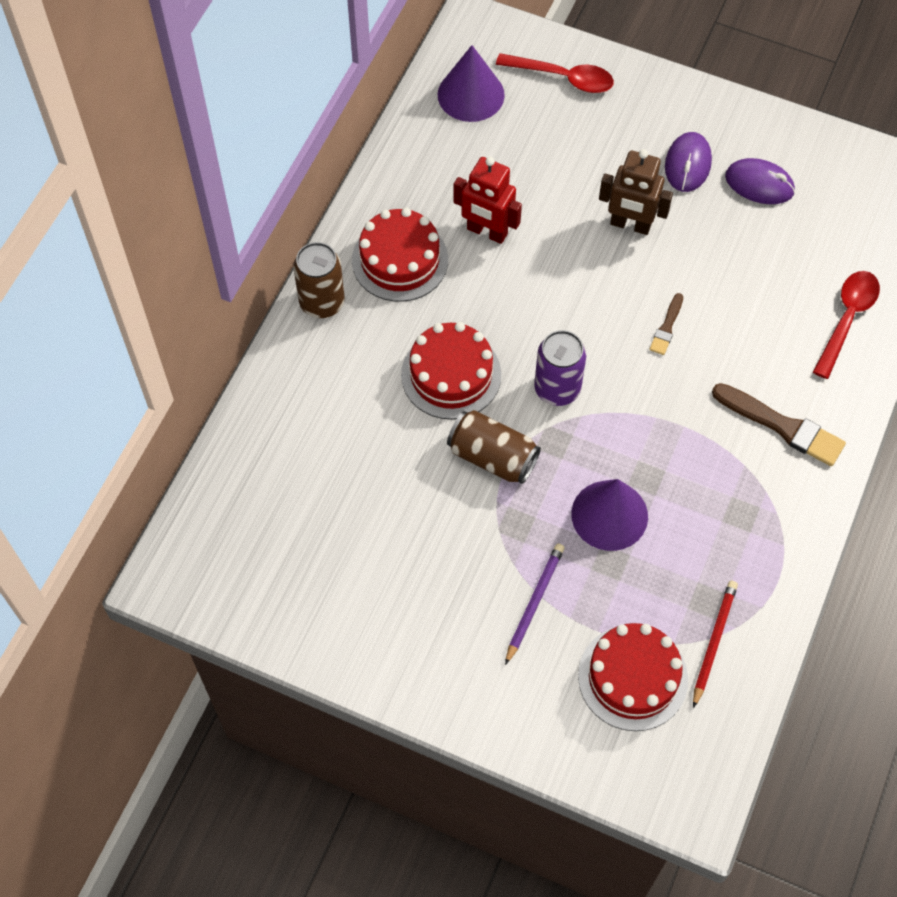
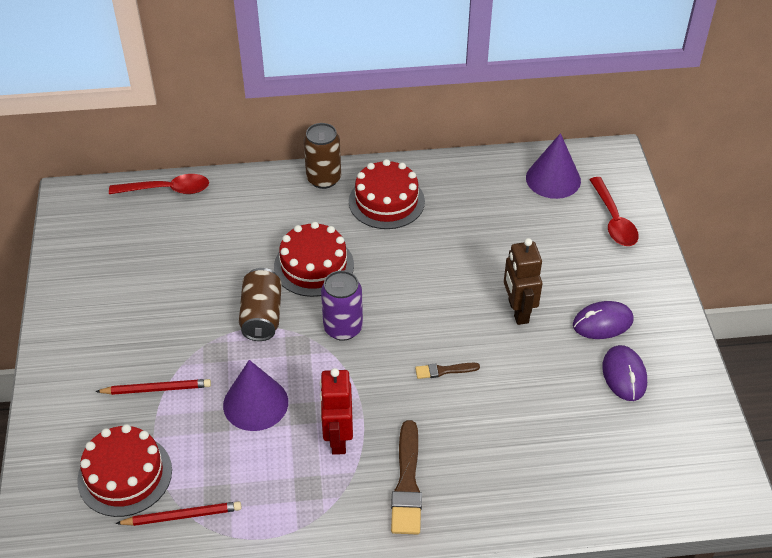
camera: 60 degrees right, 15 degrees down
red robot [453,157,522,244] -> red robot moved to [320,368,353,455]
purple pencil [505,544,565,665] -> red pencil [95,379,211,395]
red spoon [813,271,880,379] -> red spoon moved to [109,174,209,194]

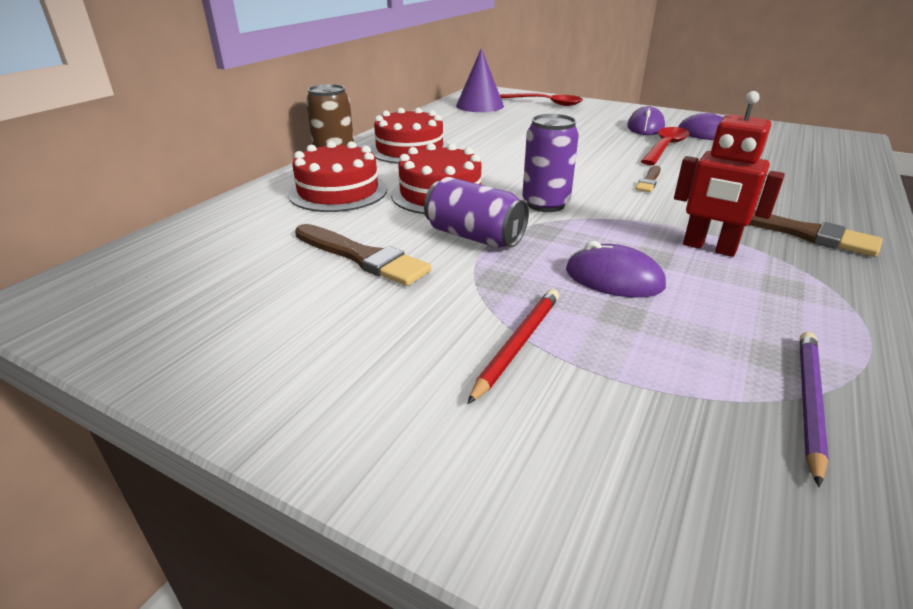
camera: 55 degrees left, 15 degrees down
red cake [77,424,172,517] -> red cake moved to [288,141,387,212]
red spoon [109,174,209,194] -> red spoon moved to [641,127,690,165]
red pencil [115,501,242,526] -> purple pencil [800,332,829,487]
purple cone [223,360,288,431] -> purple mouse [566,241,666,298]
brown can [239,268,282,341] -> purple can [424,177,529,248]
brown robot [504,238,542,325] -> none
none -> brown brush [295,224,431,286]

